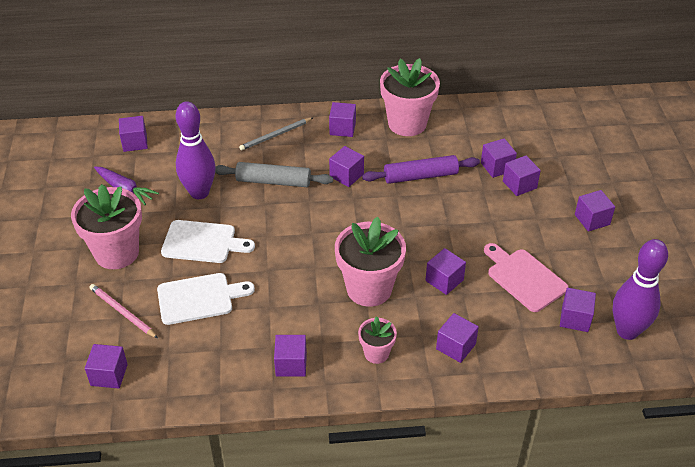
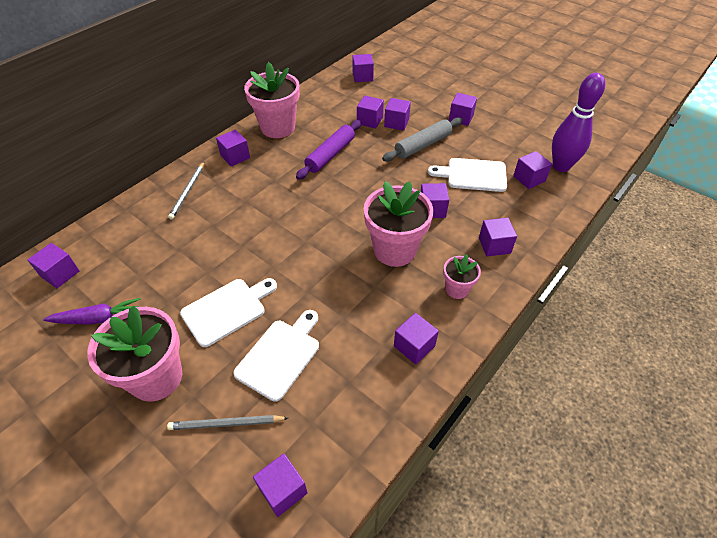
camera: 45 degrees left, 5 degrees up
pink pencil [89,284,158,338] -> grey pencil [167,415,288,430]
purple bowling pin [176,101,216,199] -> none
grey rolling pin [215,162,333,187] -> grey rolling pin moved to [382,117,463,162]
purple cube [329,146,364,187] -> purple cube moved to [352,54,374,82]
pink cutting board [484,243,569,312] -> white cutting board [428,158,507,192]

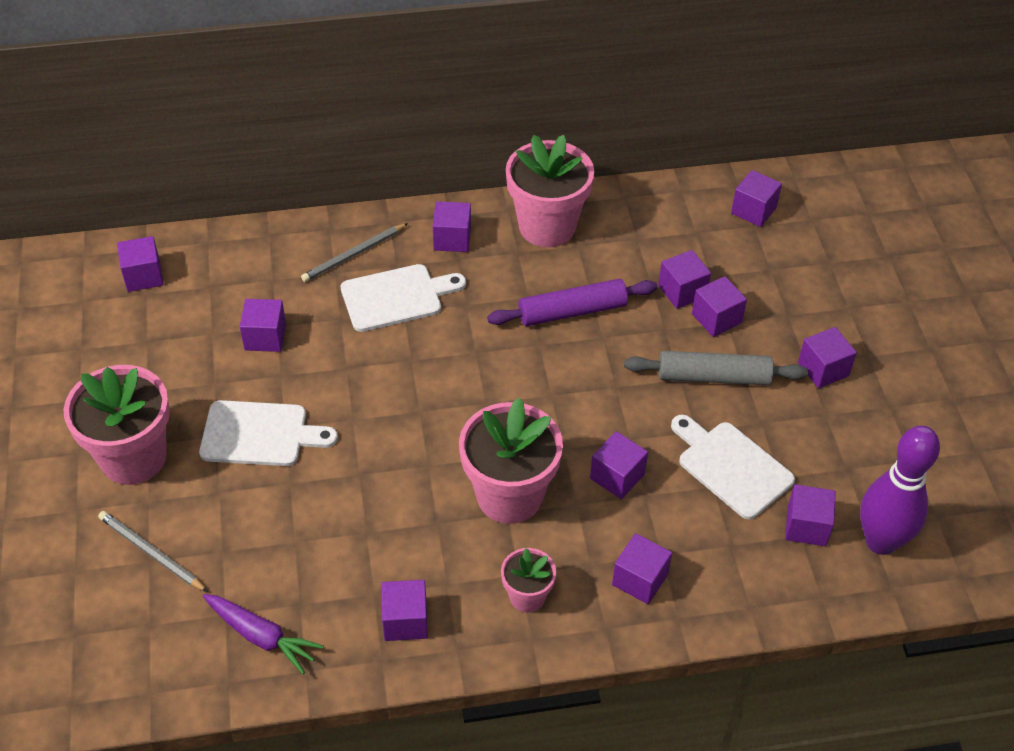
camera: 40 degrees right, 0 degrees up
purple carrot [43,298,141,324] -> purple carrot moved to [203,594,324,674]
white cutting board [233,310,319,402] -> white cutting board moved to [341,264,466,332]
purple cube [253,453,308,517] -> purple cube moved to [240,299,286,352]

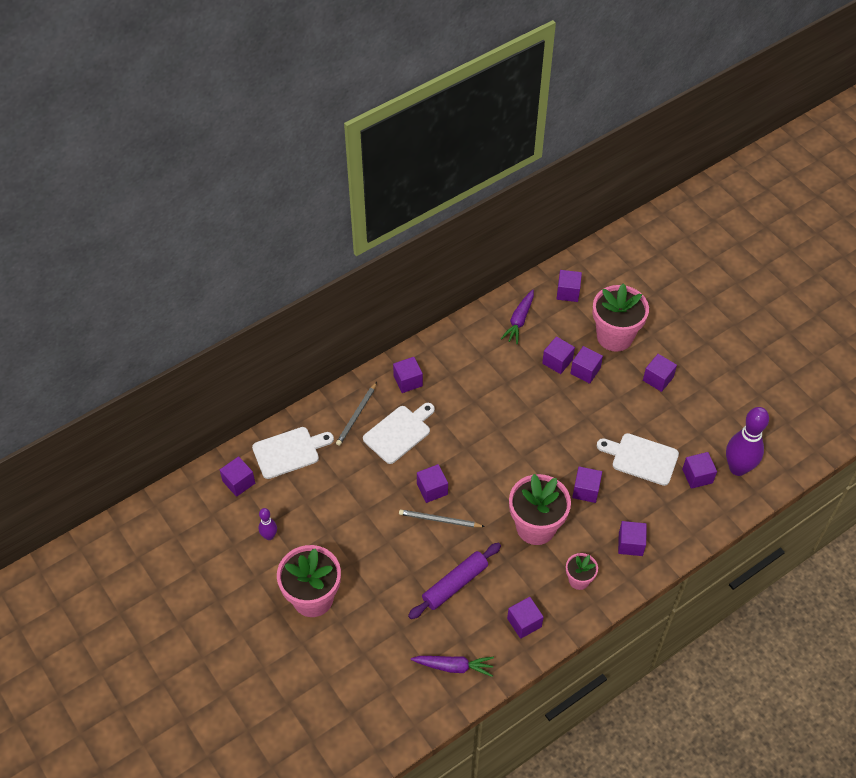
camera: 25 degrees left, 5 degrees up
grey pencil [98,511,208,592] -> grey pencil moved to [399,509,485,528]
white cutting board [199,400,338,466] -> white cutting board moved to [252,427,334,479]
purple cube [240,299,286,352] -> purple cube moved to [417,464,448,503]
purple rolling pin [487,279,658,326] -> purple rolling pin moved to [408,543,501,619]
pink flower pot [506,135,594,247] -> pink flower pot moved to [593,284,649,352]
grey rolling pin [624,351,808,385] -> none
none -> purple bowling pin [258,508,277,540]
none -> purple carrot [501,290,534,344]

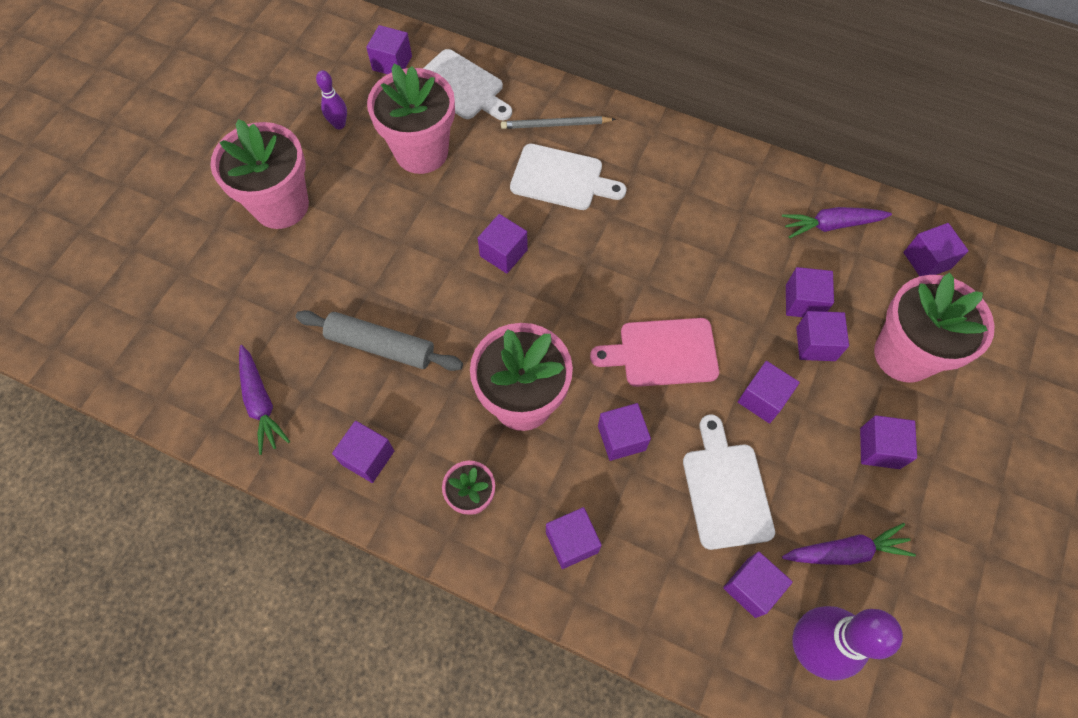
camera: 60 degrees right, 10 degrees up
purple cube [393,357,423,393] -> purple cube moved to [738,361,800,424]
grey pencil [399,509,485,528] -> none
purple rolling pin [408,543,501,619] -> grey rolling pin [296,310,463,371]
none -> pink flower pot [367,64,455,174]
none -> pink cutting board [590,318,719,387]
none -> purple carrot [782,523,916,565]

